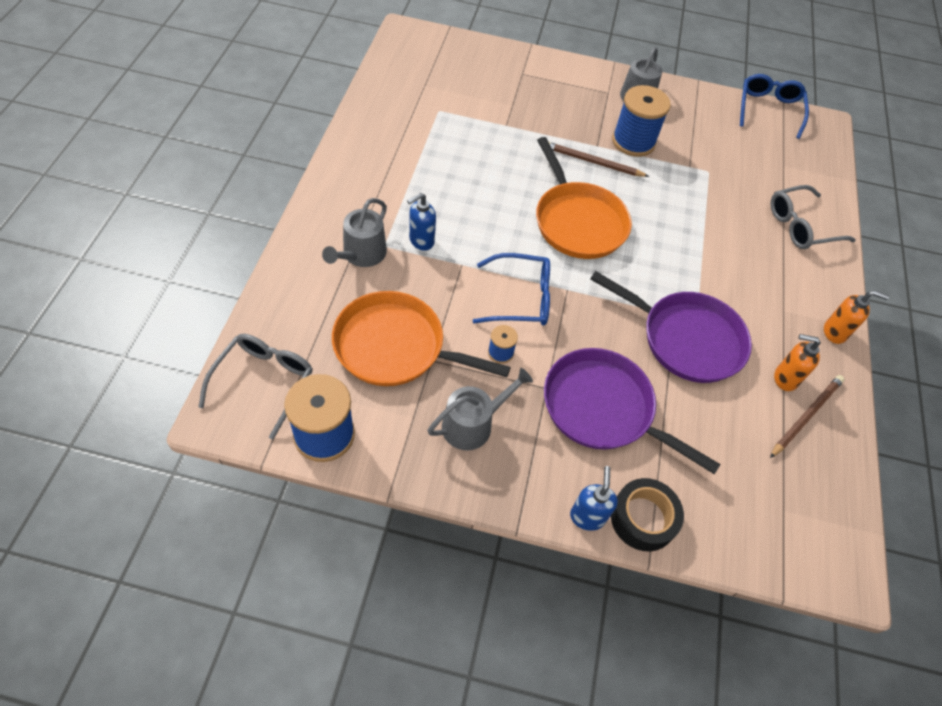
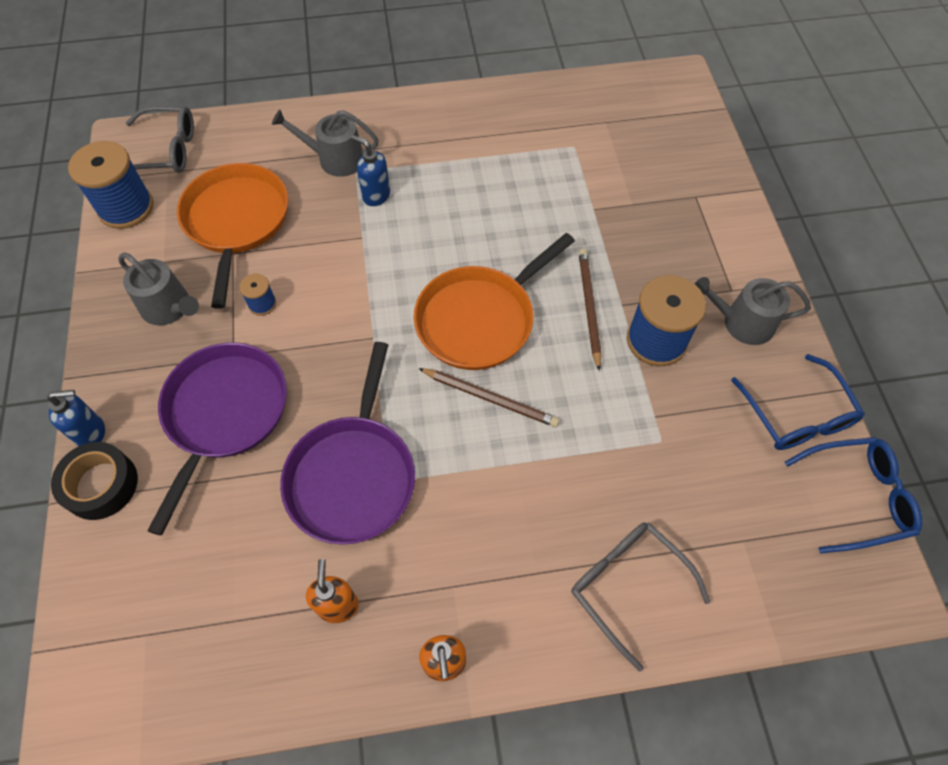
camera: 75 degrees right, 5 degrees up
blue glasses [473,253,550,326] -> blue glasses moved to [731,354,865,450]
brown pencil [770,375,844,458] -> brown pencil moved to [418,368,560,427]

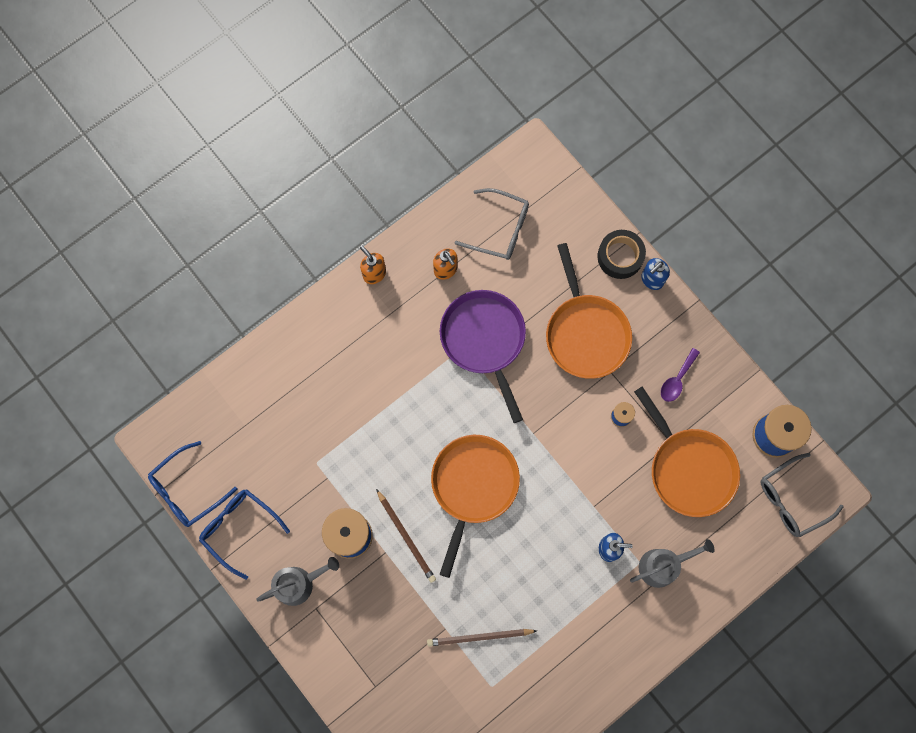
camera: 150 degrees right, 15 degrees up
grey watering can [118,252,199,325] -> purple spoon [661,348,700,402]
purple pan [147,343,287,536] -> orange pan [546,243,632,379]
brown pencil [418,368,560,427] -> brown pencil moved to [427,629,537,646]
grey glasses [571,522,710,671] -> grey glasses moved to [454,188,529,260]

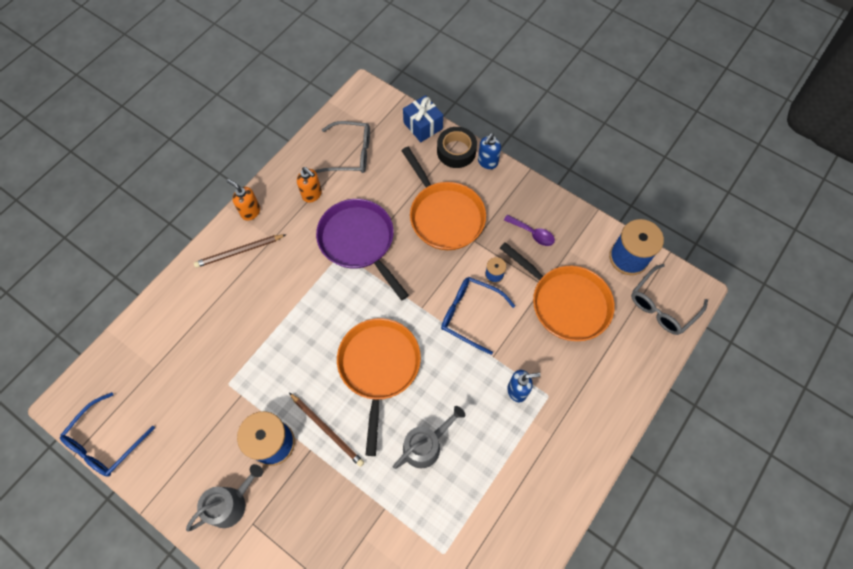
camera: 15 degrees left, 10 degrees down
blue glasses [199,489,290,580] -> blue glasses moved to [441,277,515,355]
brown pencil [427,629,537,646] -> brown pencil moved to [194,234,286,268]
grey watering can [630,539,715,588] -> grey watering can moved to [393,406,465,469]
purple spoon [661,348,700,402] -> purple spoon turned 75 degrees counterclockwise [504,215,555,246]
none -> blue gift [403,95,443,142]

